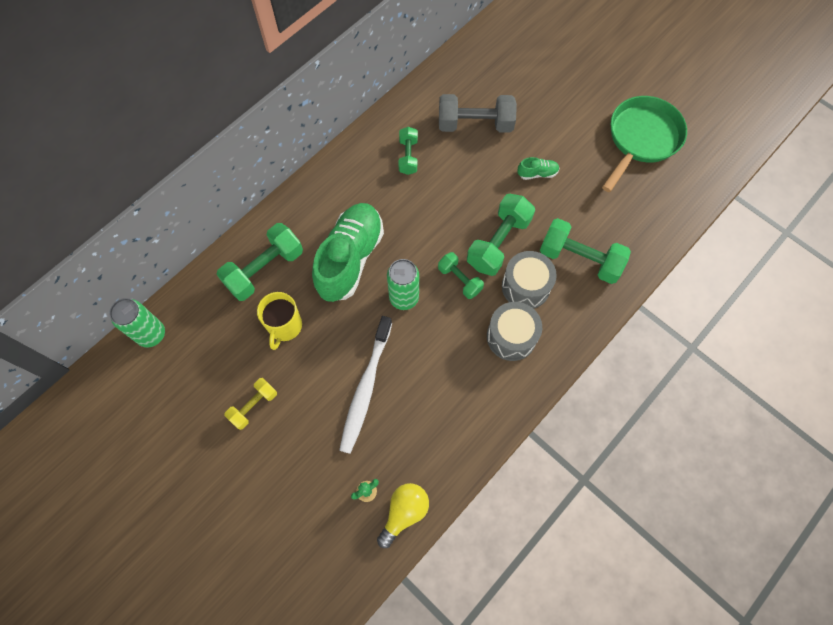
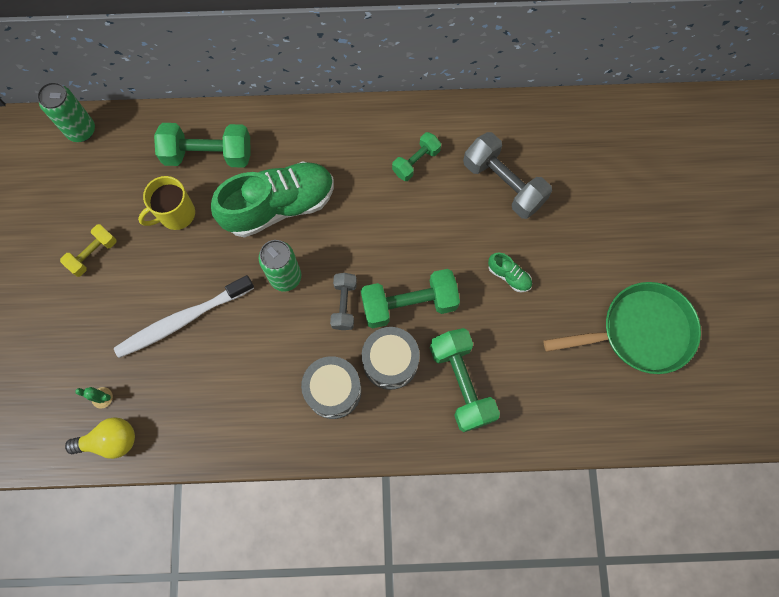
camera: 45 degrees right, 5 degrees up
yellow dumbbell [224,378,277,430] -> yellow dumbbell turned 45 degrees counterclockwise [60,224,117,277]
green dumbbell [438,252,484,299] -> grey dumbbell [330,273,357,330]

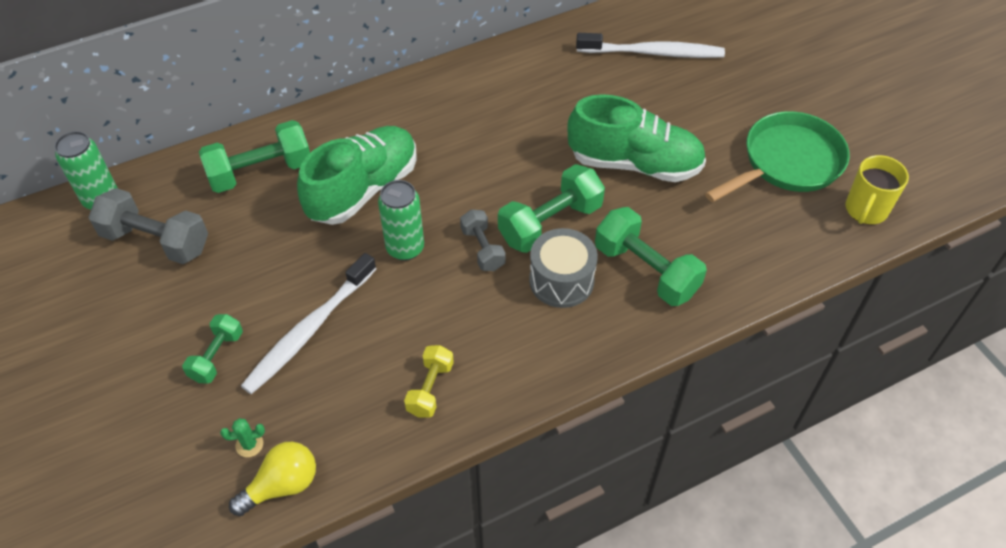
camera: 25 degrees left, 20 degrees down
yellow dumbbell [60,224,117,277] -> yellow dumbbell moved to [404,345,454,418]
yellow mug [138,176,195,230] -> yellow mug moved to [846,155,909,225]
grey drum [301,356,361,419] -> none
green dumbbell [392,132,441,181] -> green dumbbell moved to [182,314,243,384]
grey dumbbell [463,132,552,219] -> grey dumbbell moved to [88,188,208,264]
green shoe [488,253,532,292] -> green shoe [567,94,706,182], size x2.45
none -> white toothbrush [576,33,725,58]

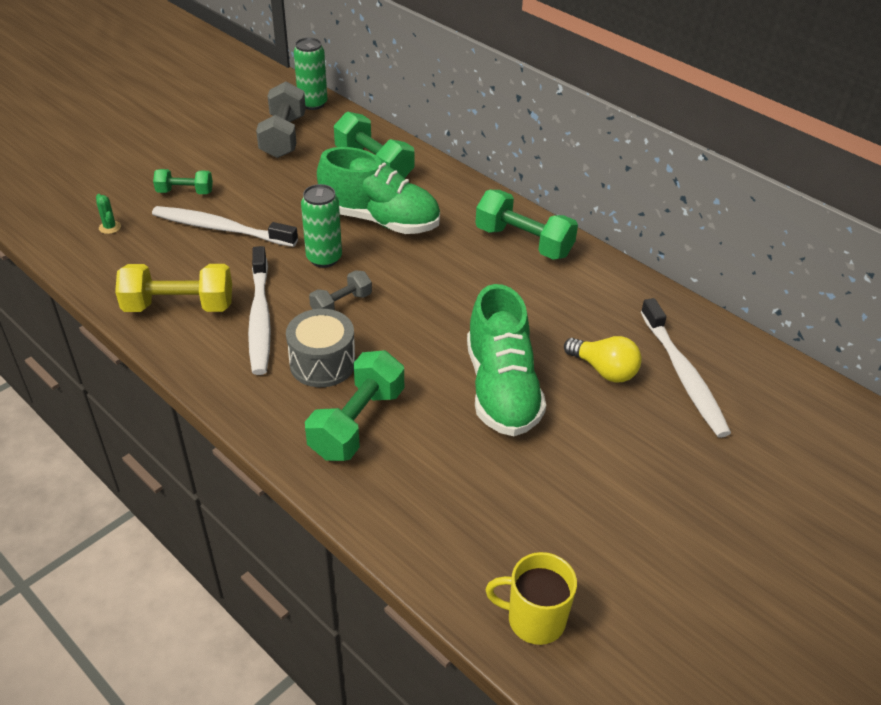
camera: 70 degrees right, 10 degrees down
yellow light bulb [229,442,316,516] -> yellow light bulb moved to [564,336,642,383]
yellow dumbbell [404,345,454,418] -> yellow dumbbell [115,264,232,312], size x1.71
green dumbbell [498,164,605,253] -> green dumbbell moved to [475,190,578,260]
green pan [705,111,850,202] -> none
none -> white toothbrush [248,246,271,375]

